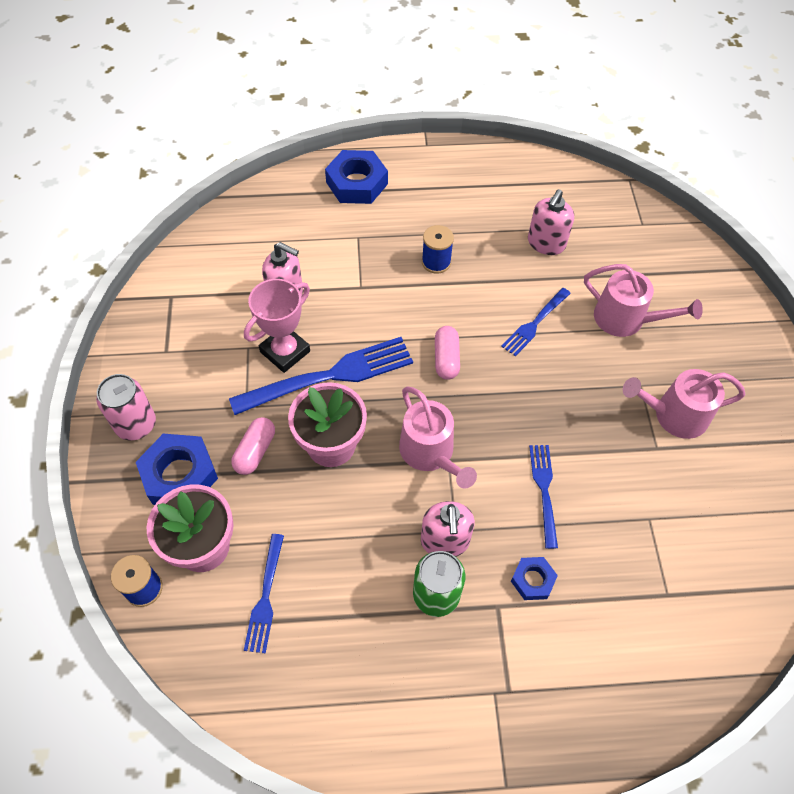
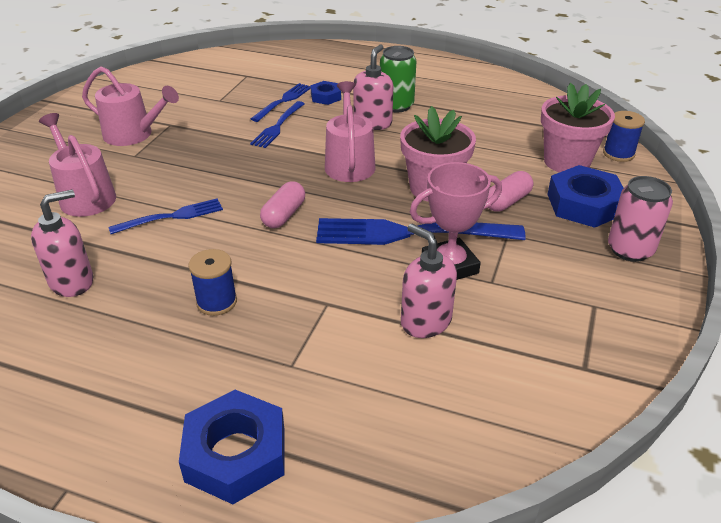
camera: 155 degrees left, 20 degrees down
blue fork [244,534,284,654] -> blue fork moved to [251,83,311,122]

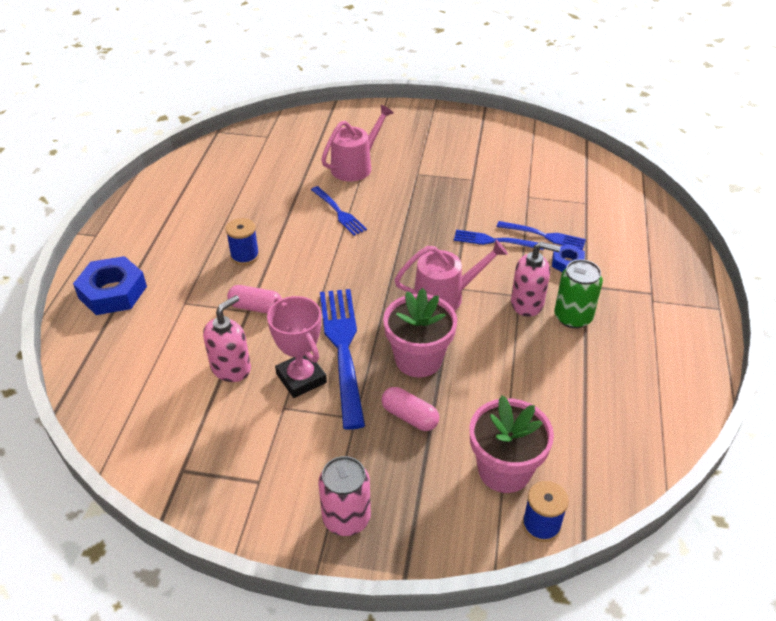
camera: 80 degrees right, 5 degrees up
pink soap dispenser [31,190,94,297] -> none
pink watering can [82,66,179,146] -> none
pink capsule [260,181,305,228] -> pink capsule moved to [227,285,282,313]
blue nut [547,165,624,228] -> none

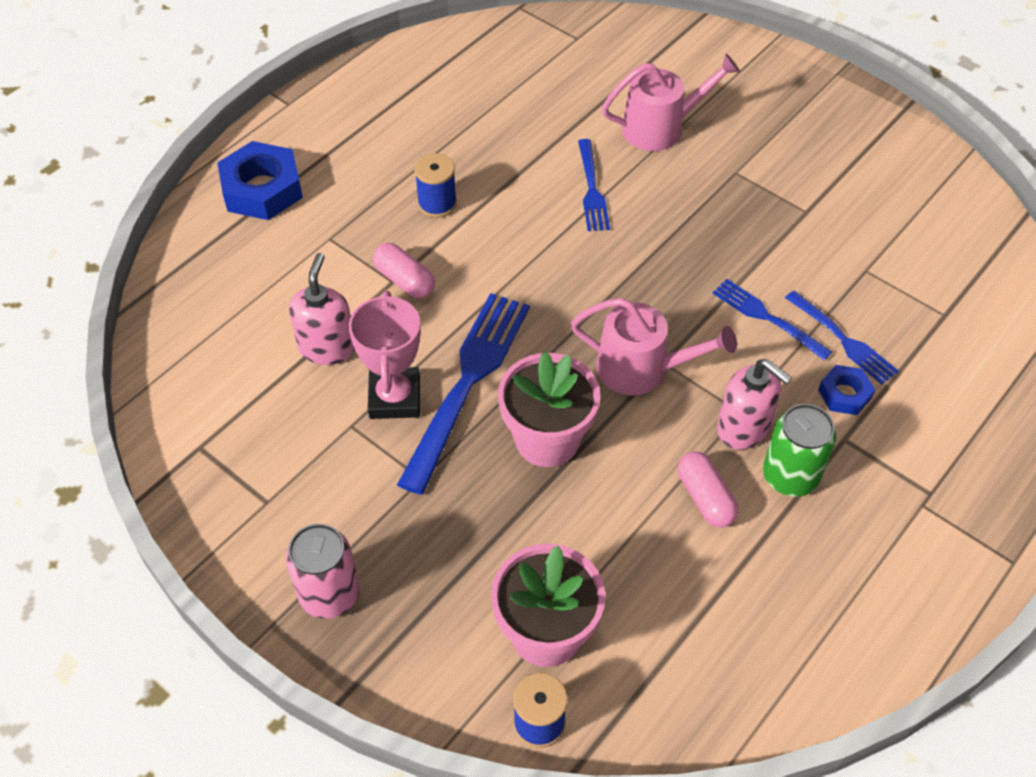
camera: 30 degrees right, 10 degrees up
pink soap dispenser [203,295,251,382] -> pink soap dispenser turned 60 degrees counterclockwise [289,253,355,365]
pink capsule [382,387,439,431] -> pink capsule moved to [678,451,739,528]

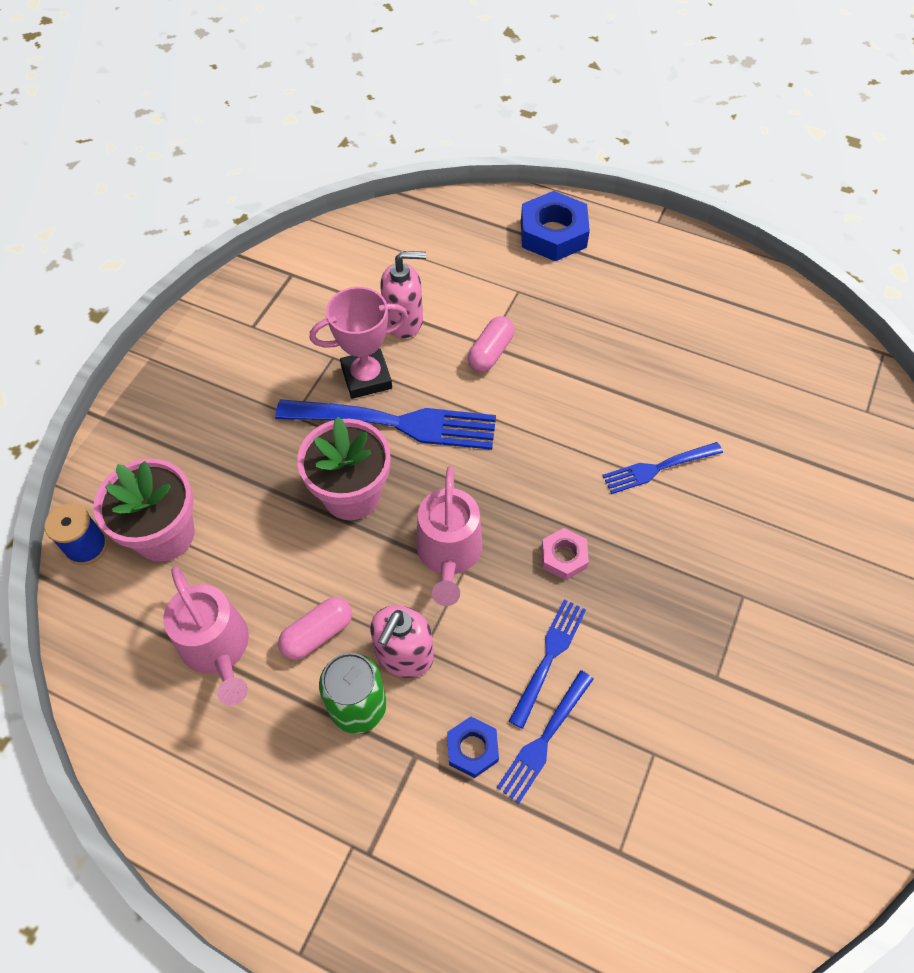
camera: 75 degrees right, 5 degrees up
pink can [286,524,359,619] -> none
blue spool [414,153,457,218] -> none
pink watering can [602,54,740,151] -> pink watering can moved to [163,567,249,705]
none -> pink nut [542,528,589,580]

